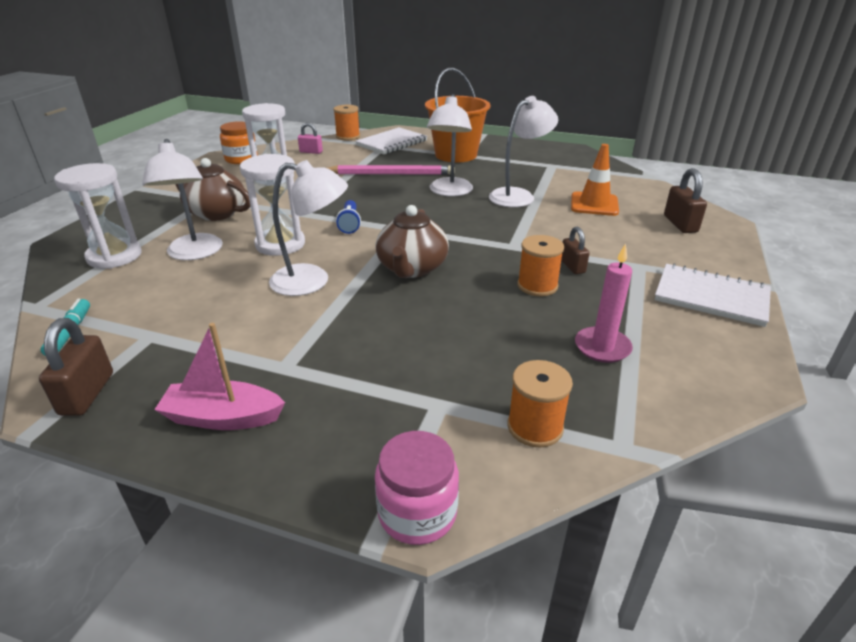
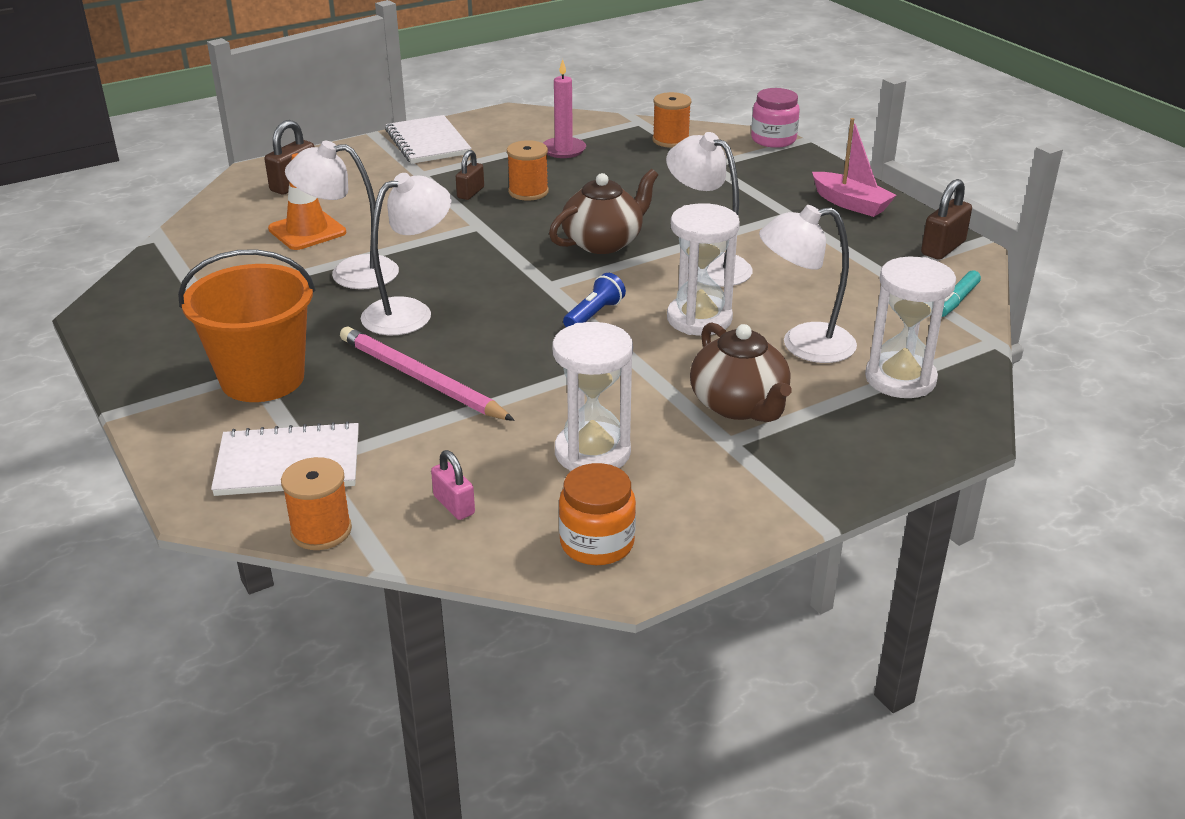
camera: 140 degrees left, 0 degrees up
white lamp [142,139,223,260] -> white lamp turned 120 degrees counterclockwise [759,205,857,363]

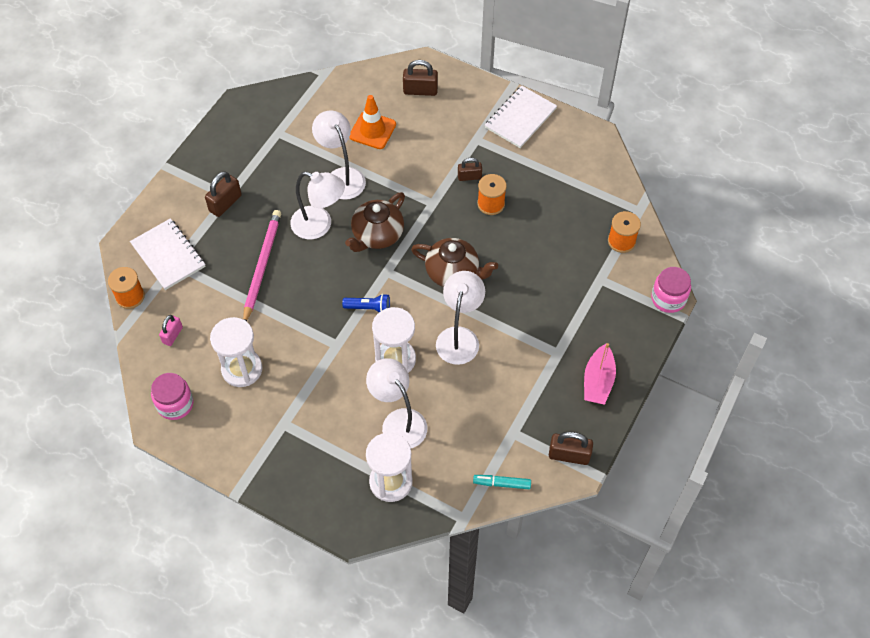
camera: 60 degrees right, 25 degrees up
orange bucket [178,249,315,402] -> brown padlock [205,171,242,217]
pink candle [543,59,586,158] -> none
orange jar [559,463,636,565] -> pink jar [151,373,193,420]
brown teapot [690,322,792,422] -> brown teapot moved to [345,192,405,252]

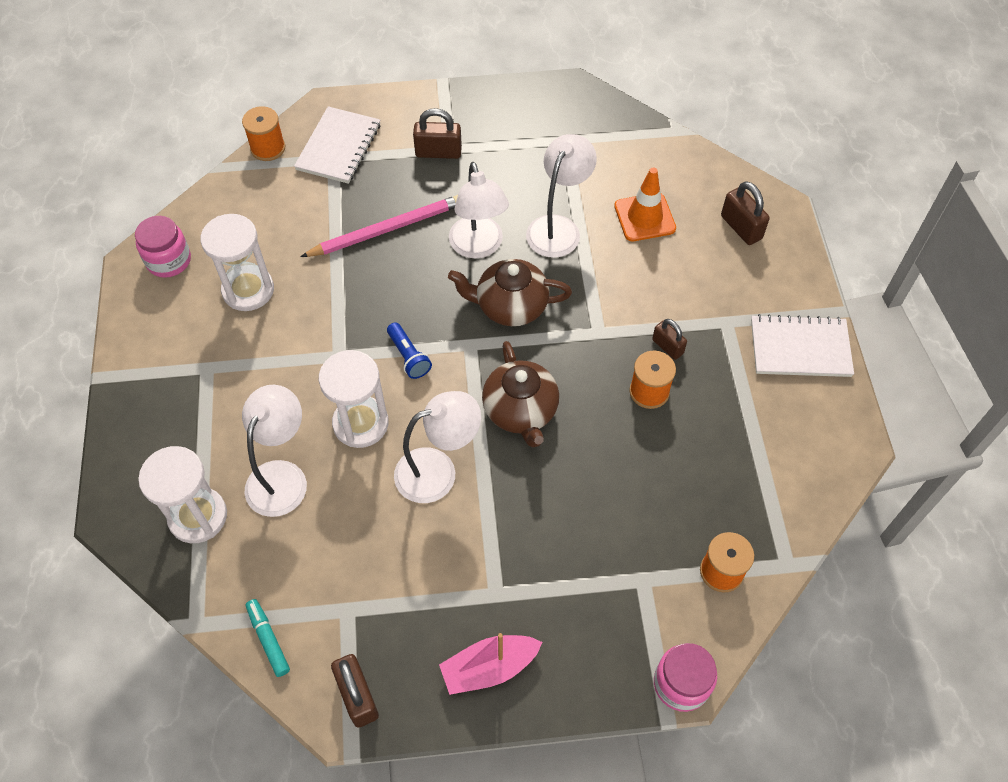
camera: 55 degrees right, 0 degrees up
pink padlock [159,315,183,346] -> none

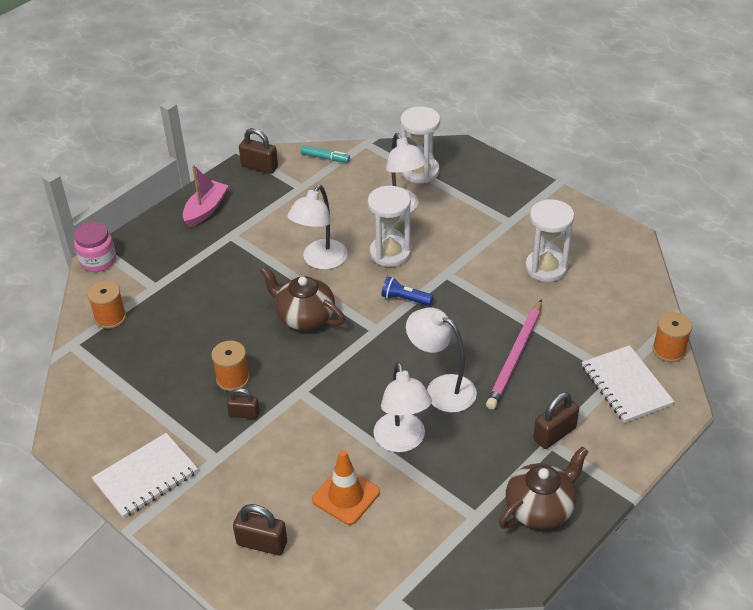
camera: 140 degrees right, 15 degrees down
pink jar [135,216,191,278] -> none
brown teapot [448,259,572,326] -> brown teapot moved to [499,446,589,529]

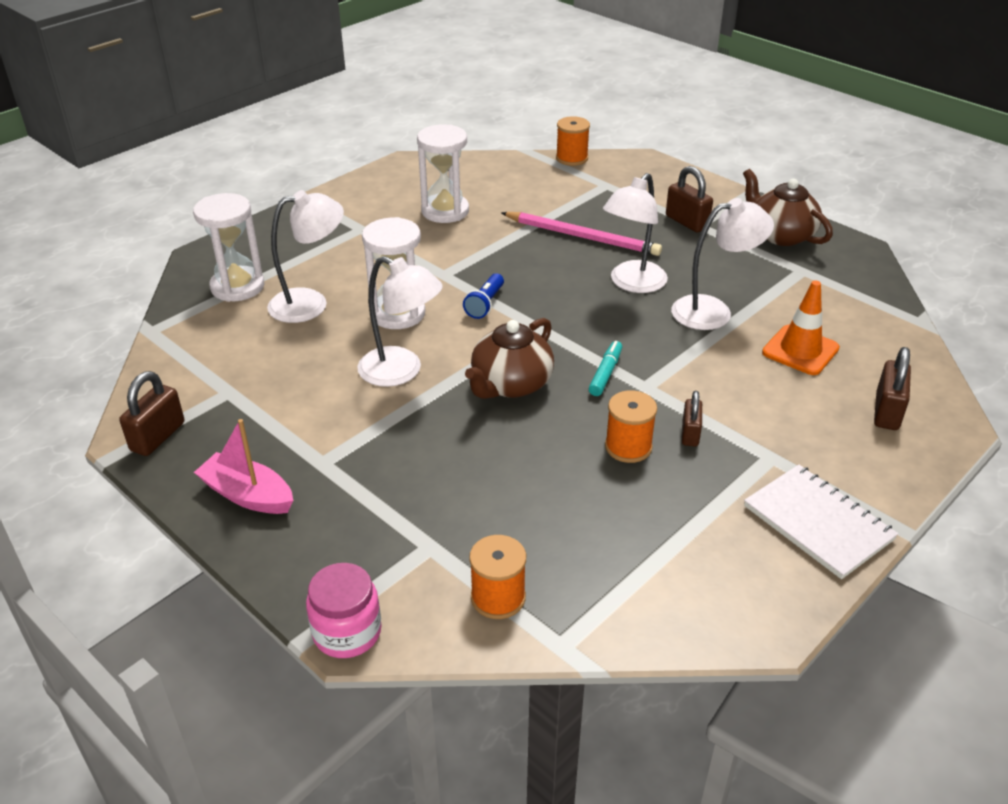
camera: 90 degrees left, 5 degrees down
turquoise marker [301,146,350,163] -> turquoise marker moved to [589,341,622,396]
white notebook [582,345,674,423] -> none

